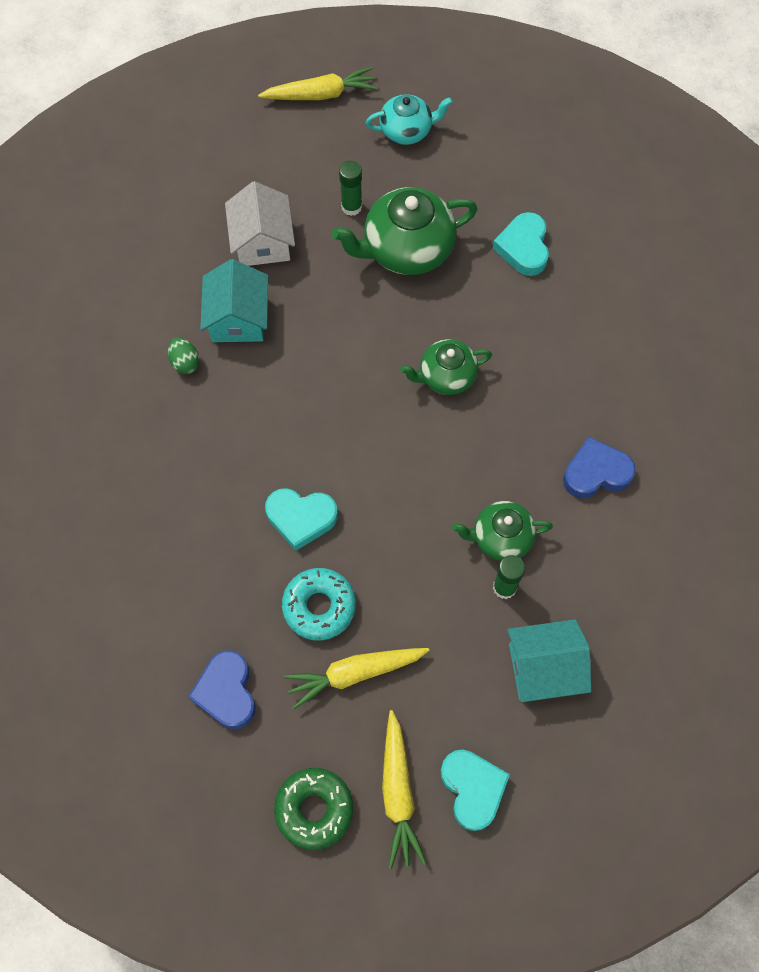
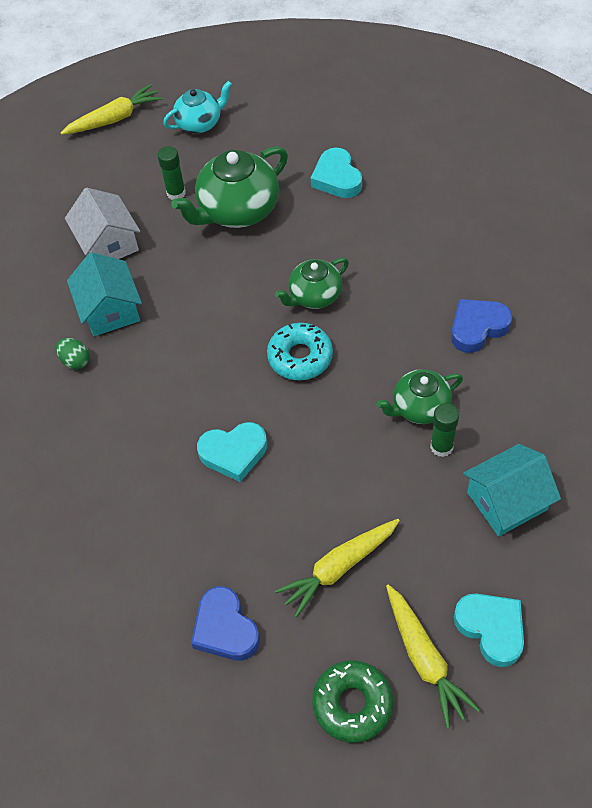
camera: 15 degrees left, 10 degrees down
turquoise donut [282,568,356,641] -> turquoise donut moved to [267,323,333,380]

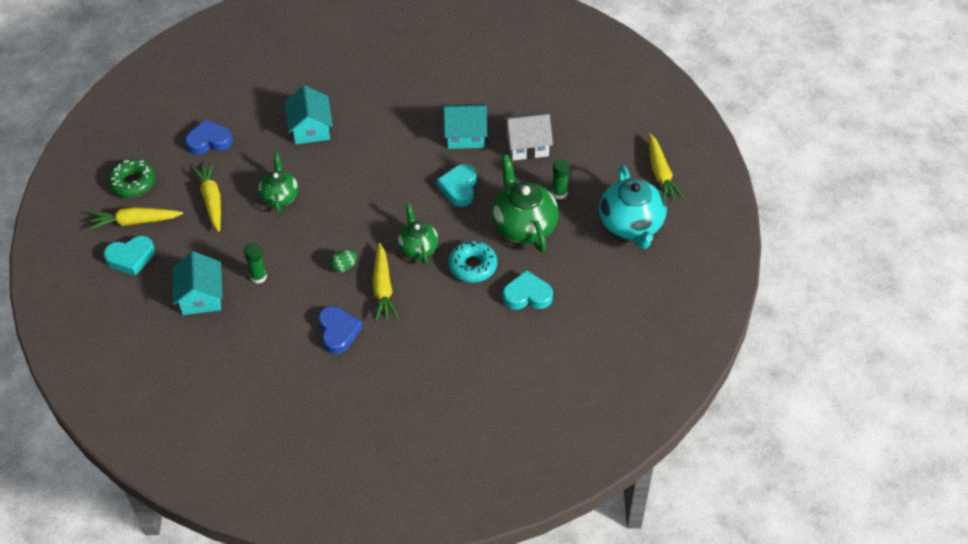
camera: 105 degrees right, 5 degrees down
green egg [56,338,89,369] -> green egg moved to [330,250,357,272]
turquoise teapot [163,81,232,133] -> turquoise teapot [599,165,667,249], size x1.65
turquoise heart [197,422,267,482] -> turquoise heart moved to [437,164,477,207]
turquoise donut [267,323,333,380] -> turquoise donut moved to [449,241,497,282]
green teapot [376,369,463,424] -> green teapot moved to [258,153,298,213]
none -> turquoise house [285,85,333,144]
none -> yellow carrot [372,243,399,322]

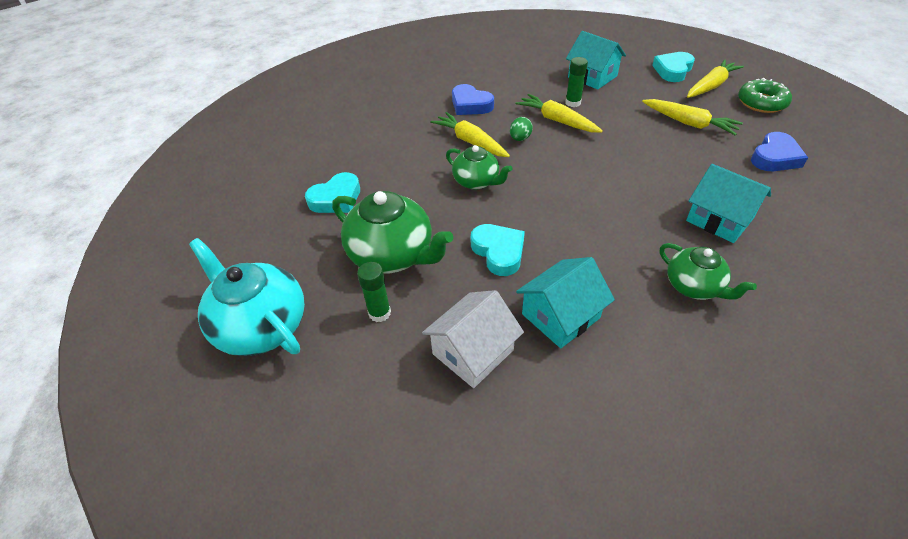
camera: 145 degrees right, 5 degrees down
green teapot [258,153,298,213] -> green teapot moved to [660,243,757,300]
turquoise donut [449,241,497,282] -> none
yellow carrot [649,133,685,201] -> yellow carrot moved to [516,94,603,133]

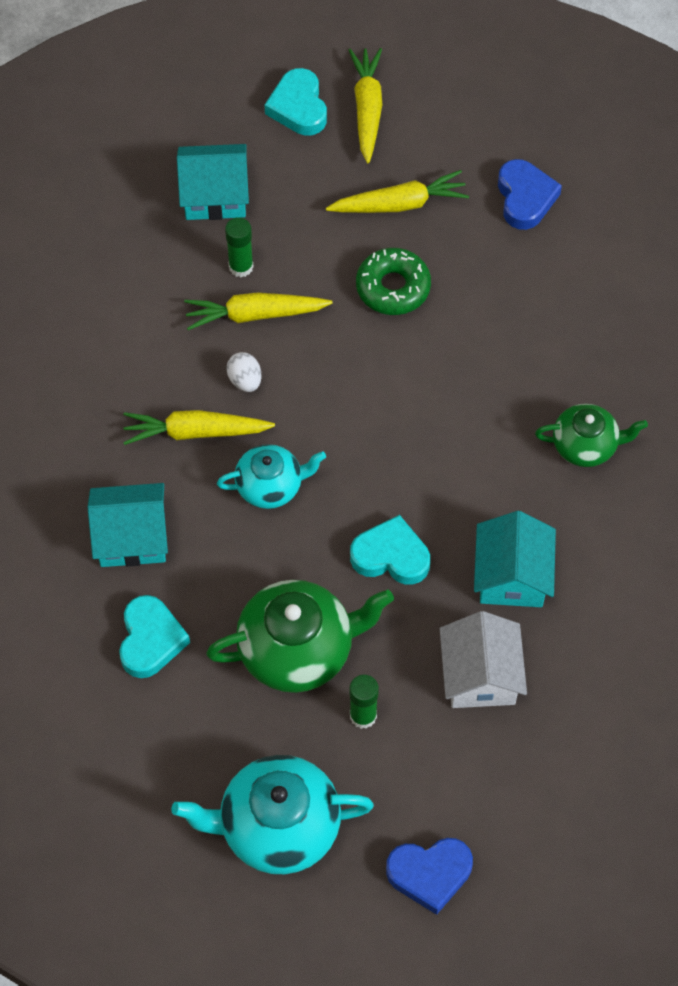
camera: 50 degrees left, 15 degrees up
green teapot [446,145,512,190] -> turquoise teapot [217,444,326,509]
blue heart [452,84,494,115] -> blue heart moved to [386,838,473,915]
green egg [510,117,533,141] -> white egg [226,352,262,392]
turquoise house [686,164,771,243] -> turquoise house moved to [88,483,168,567]
green donut [738,78,792,113] -> green donut moved to [356,248,431,315]

